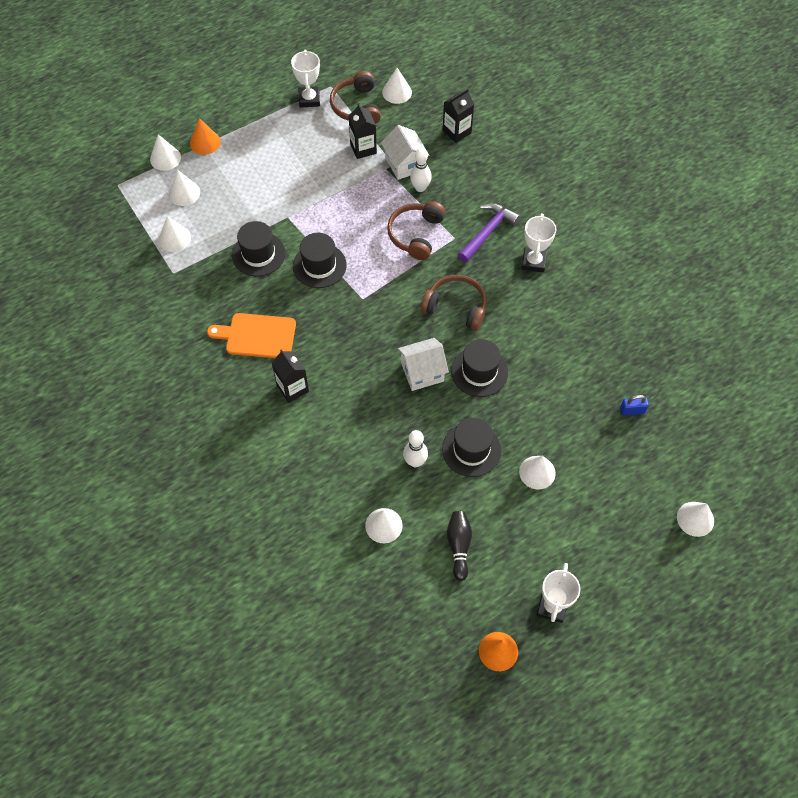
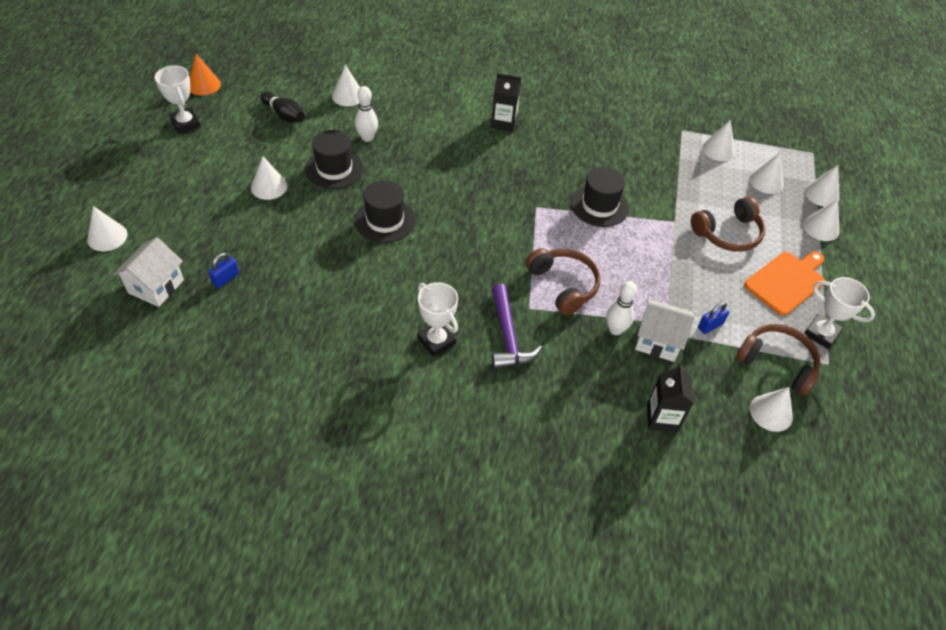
camera: 130 degrees right, 10 degrees down
orange cone [190,118,221,155] -> white cone [803,199,839,241]
orange cutting board [207,313,296,358] -> orange cutting board moved to [744,251,825,316]
black hat [232,221,286,276] -> none
black carton [348,103,377,159] -> blue padlock [698,302,729,334]
white house [398,338,449,391] -> white house moved to [113,237,184,307]
brown headphones [420,275,487,331] -> brown headphones moved to [691,196,765,252]

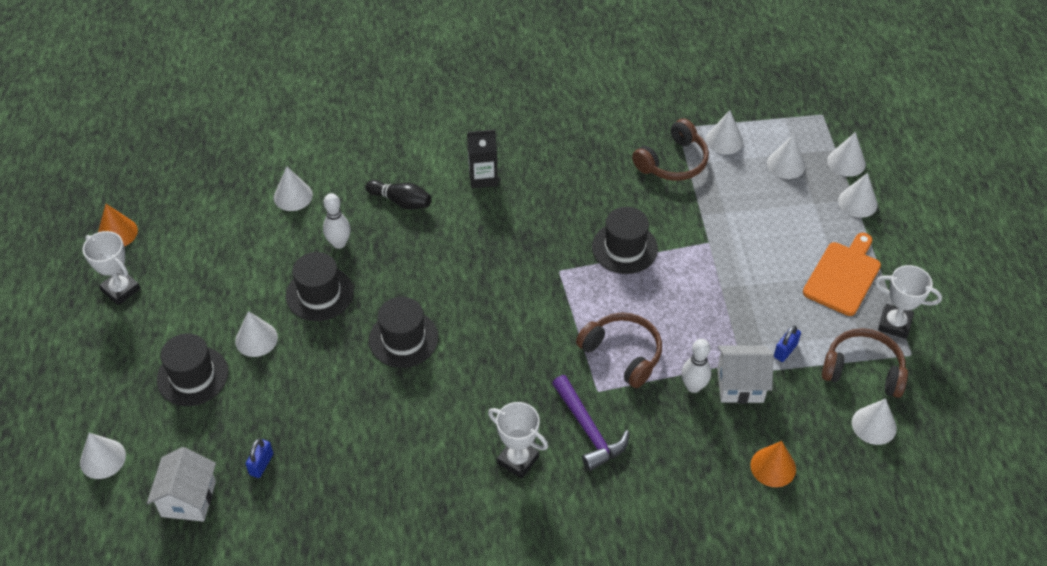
camera: 15 degrees left, 0 degrees up
black bowling pin [261,91,305,122] -> black bowling pin moved to [365,180,432,210]
black carton [647,364,694,433] -> orange cone [751,441,796,487]
brown headphones [691,196,765,252] -> brown headphones moved to [632,118,709,181]
none -> black hat [157,333,229,406]

